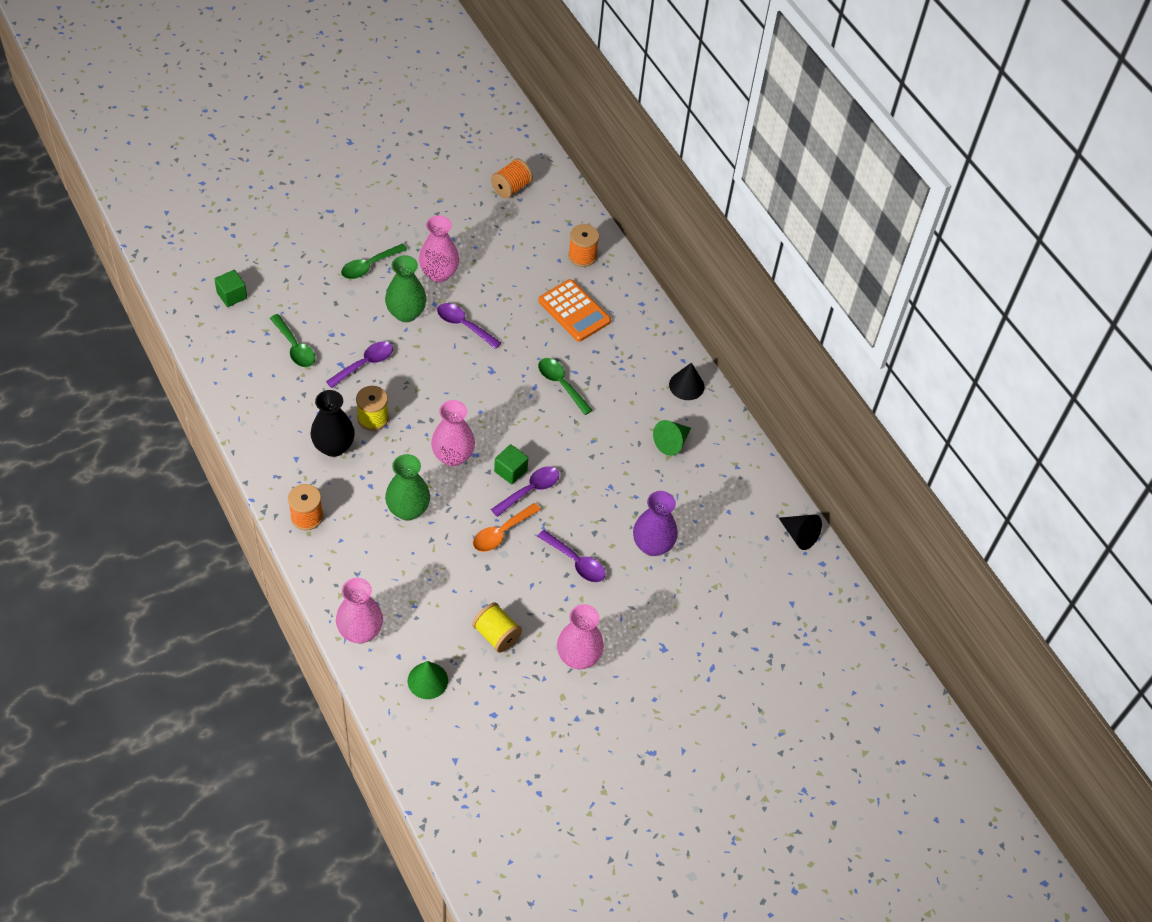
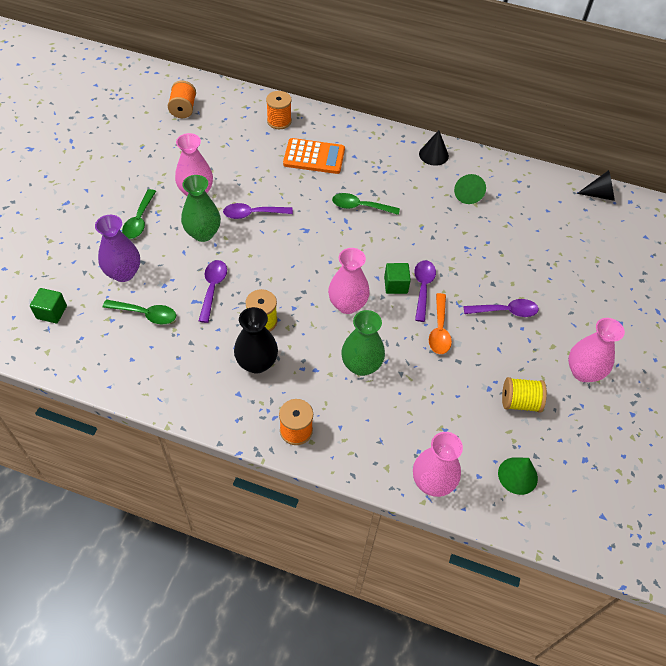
camera: 40 degrees left, 0 degrees up
purple vase [633,491,678,556] -> purple vase moved to [95,215,140,282]

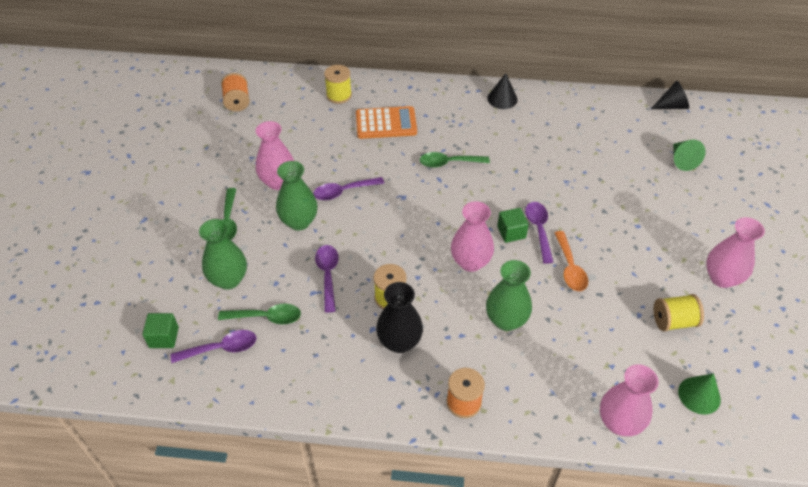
camera: 10 degrees left, 5 degrees down
purple vase [95,215,140,282] -> green vase [199,219,247,290]
orange spool [266,91,292,129] -> yellow spool [324,65,352,104]
green cone [454,174,486,204] -> green cone moved to [673,140,706,171]
purple spoon [463,299,539,317] -> purple spoon moved to [171,330,256,363]

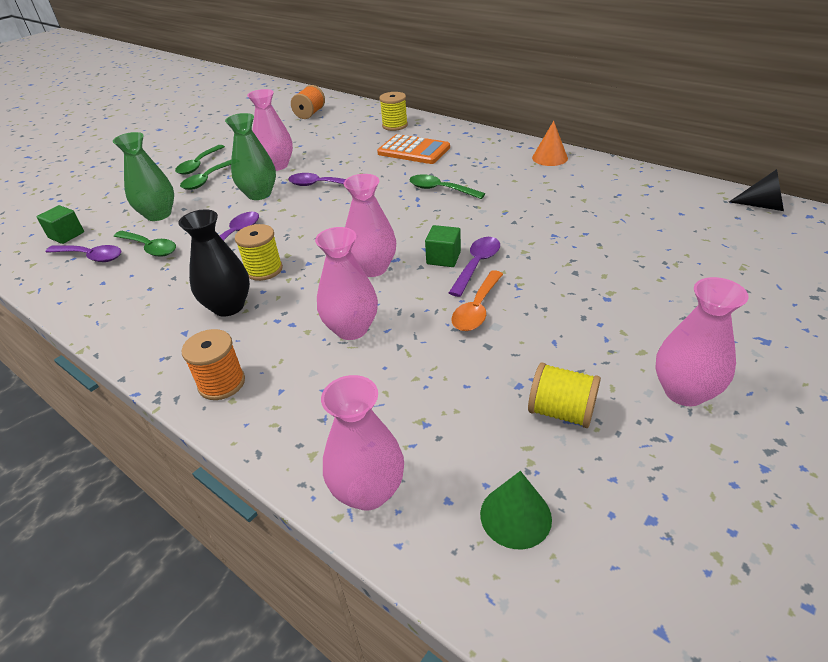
camera: 35 degrees right, 10 degrees down
green vase [486,260,532,331] -> pink vase [315,227,378,340]
black cone [487,73,518,109] -> orange cone [532,121,568,166]
green cone [673,140,706,171] -> none
none -> green spoon [175,145,225,174]

